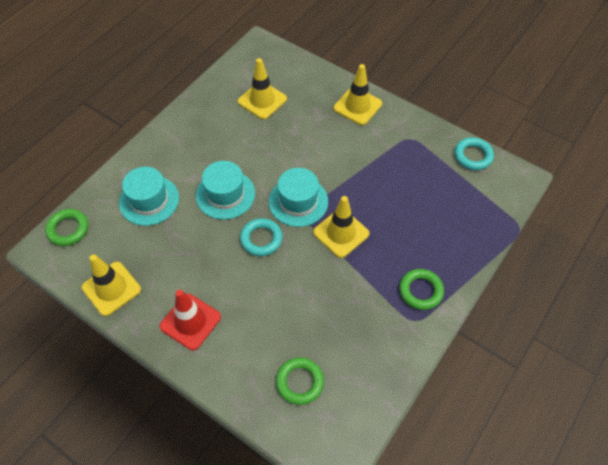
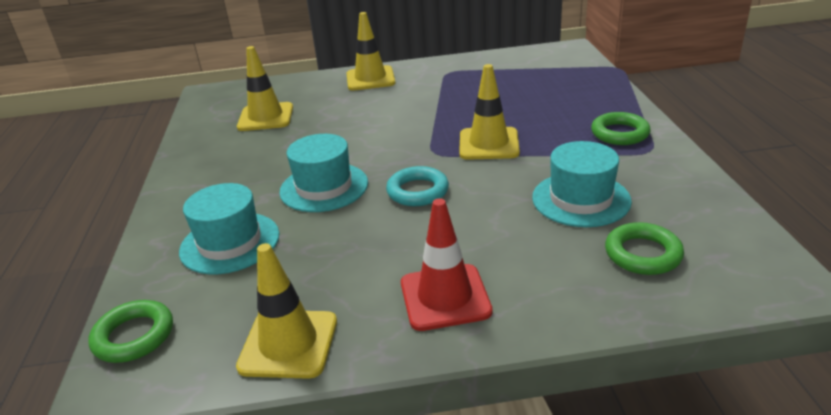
camera: 40 degrees left, 25 degrees down
turquoise hat [269,168,328,227] -> turquoise hat moved to [532,141,632,227]
turquoise ring [454,137,494,170] -> none

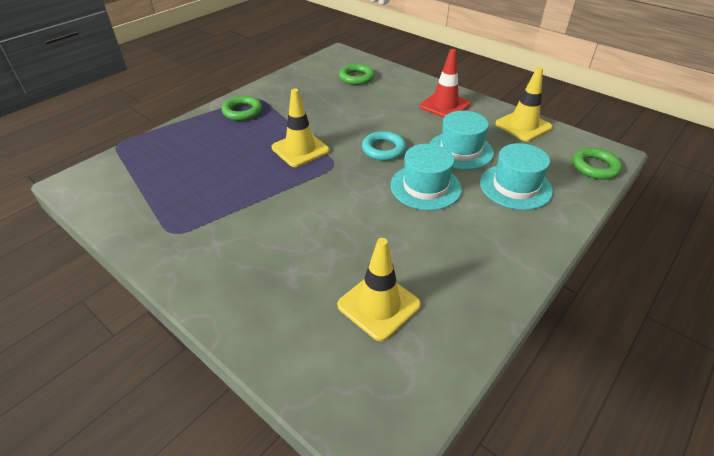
camera: 135 degrees left, 10 degrees up
yellow traffic cone [347,12,395,91] -> none
turquoise hat [532,141,632,227] -> turquoise hat moved to [429,111,494,170]

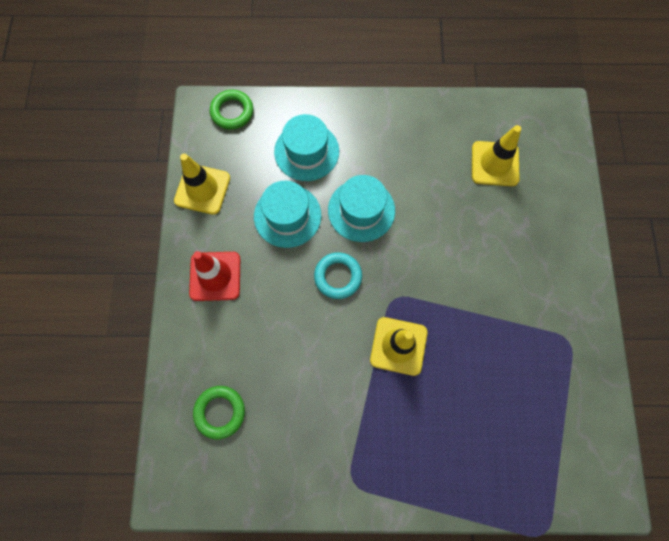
camera: 130 degrees left, 30 degrees up
green ring [222,96,262,121] -> none

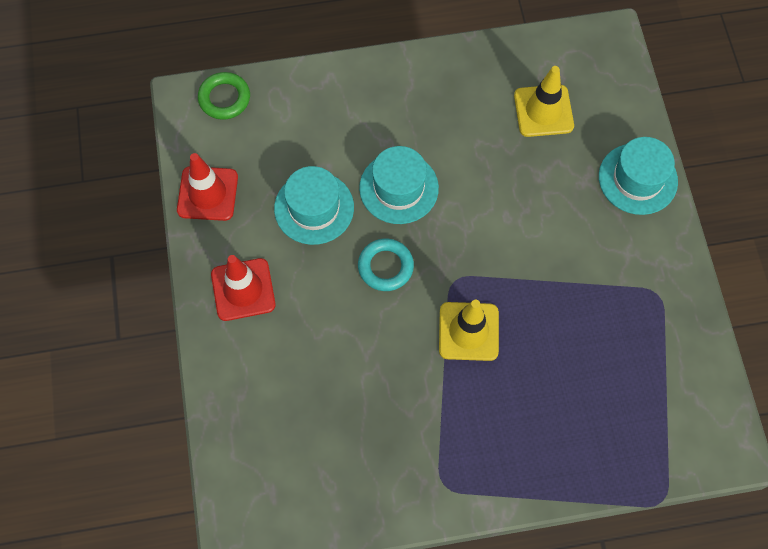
camera: 10 degrees left, 5 degrees down
yellow traffic cone [174,154,230,215] -> red traffic cone [177,153,238,221]
green ring [193,386,245,439] -> none
turquoise hat [274,114,339,181] -> turquoise hat moved to [599,137,678,215]

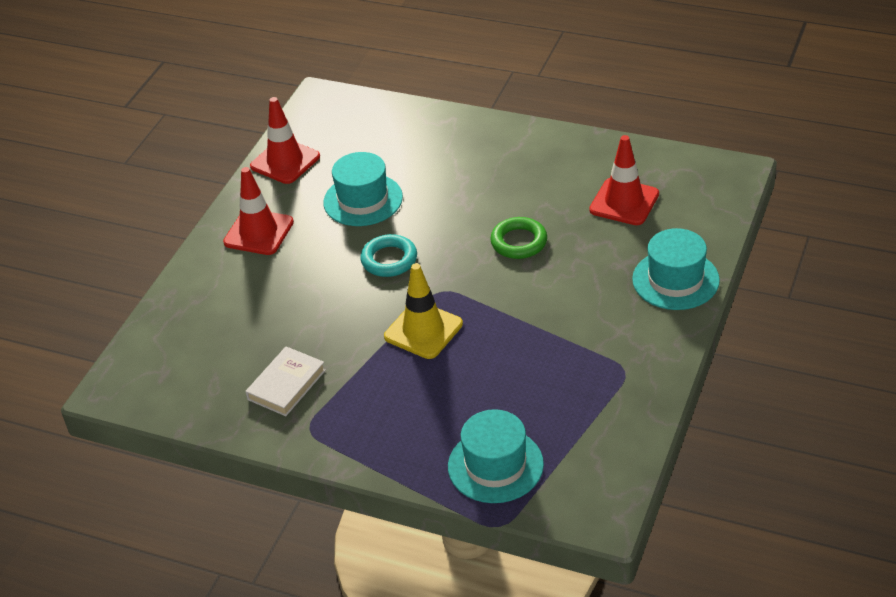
camera: 35 degrees right, 25 degrees down
green ring [198,72,250,120] -> green ring moved to [490,217,547,259]
turquoise hat [359,146,439,224] -> turquoise hat moved to [448,409,544,503]
yellow traffic cone [514,66,574,137] -> red traffic cone [589,135,659,225]
none -> white book [245,346,326,416]

